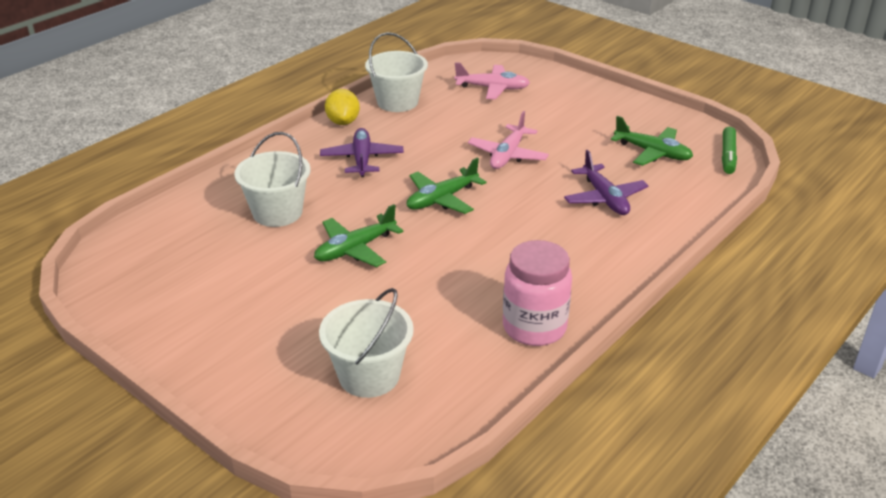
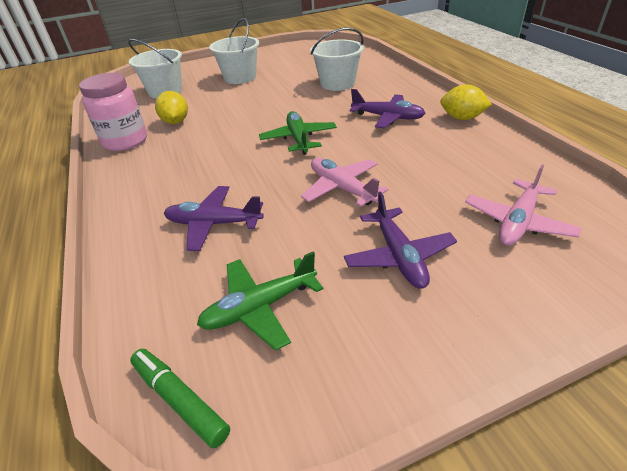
camera: 120 degrees right, 5 degrees up
green plane [314,204,404,267] -> none
white bucket [365,32,428,112] -> white bucket moved to [209,18,259,84]
none -> yellow lemon [155,91,188,124]
none -> purple plane [344,191,457,289]

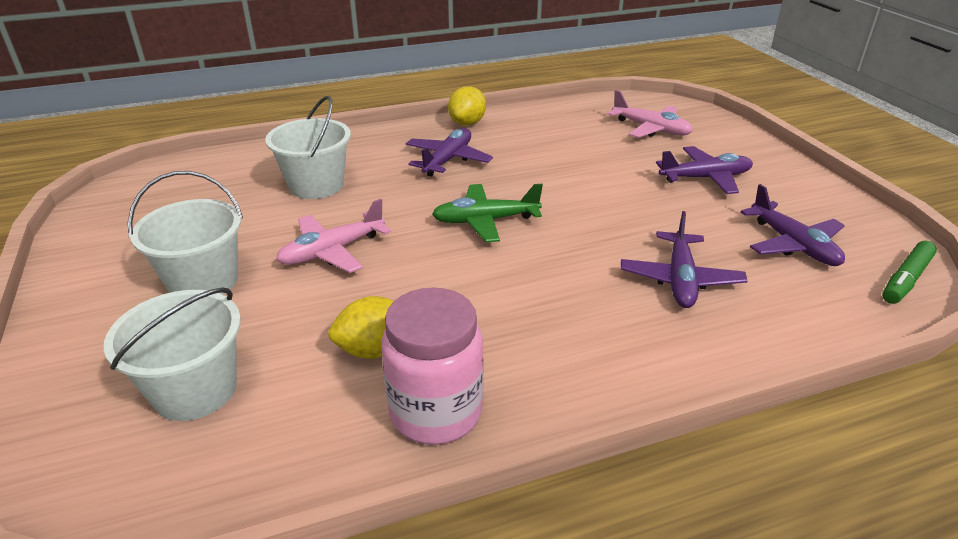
camera: 90 degrees left, 5 degrees down
green plane [197,252,323,351] -> purple plane [740,184,845,266]
pink plane [301,158,389,207] -> pink plane moved to [276,199,391,273]

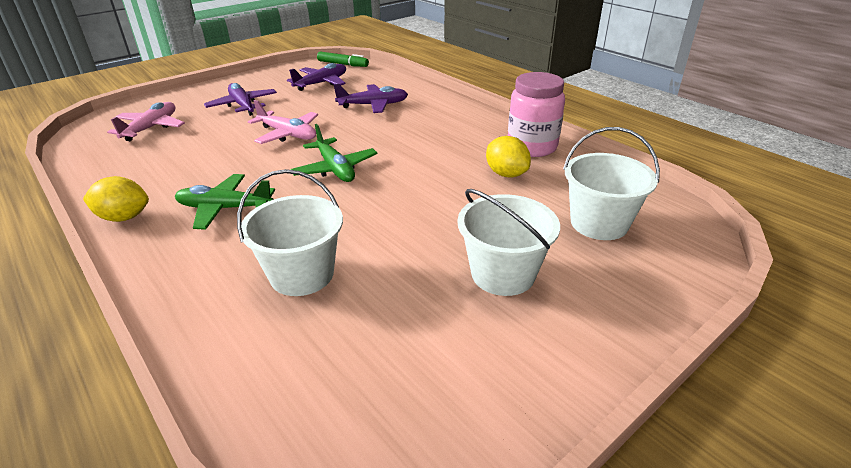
camera: 110 degrees left, 0 degrees up
pink plane [276,199,391,273] -> pink plane moved to [248,100,318,144]
purple plane [406,128,493,176] -> green plane [175,174,275,230]

